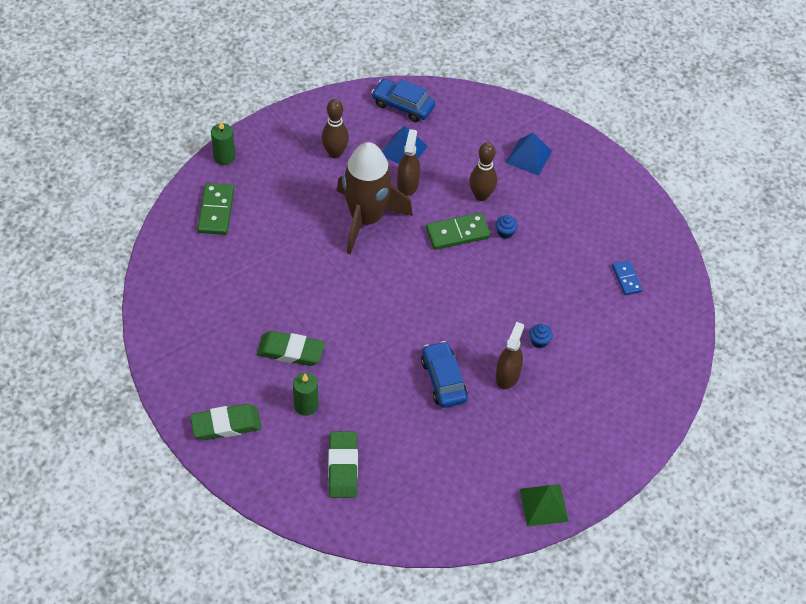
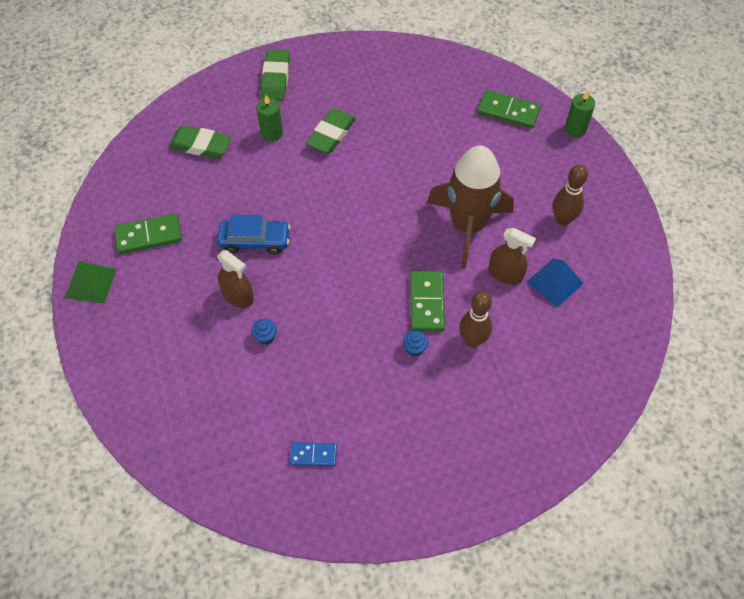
camera: 110 degrees right, 5 degrees up
blue car [371,79,435,122] -> none
blue pyramid [506,133,552,176] -> none
none -> green domino [114,213,182,254]

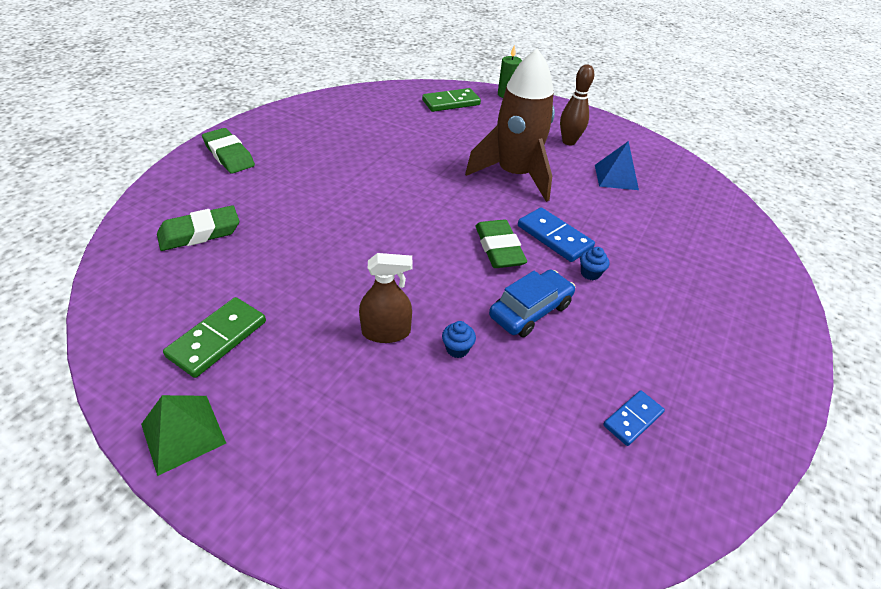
camera: 45 degrees left, 15 degrees down
blue car [217,215,290,254] -> blue car moved to [489,270,576,337]
green candle [256,95,283,142] -> none
green eraser [306,108,356,154] -> green eraser moved to [475,219,527,268]
green domino [410,271,445,331] -> blue domino [518,207,595,262]
brown bowling pin [459,291,492,347] -> none
brown spray bottle [488,228,536,285] -> none

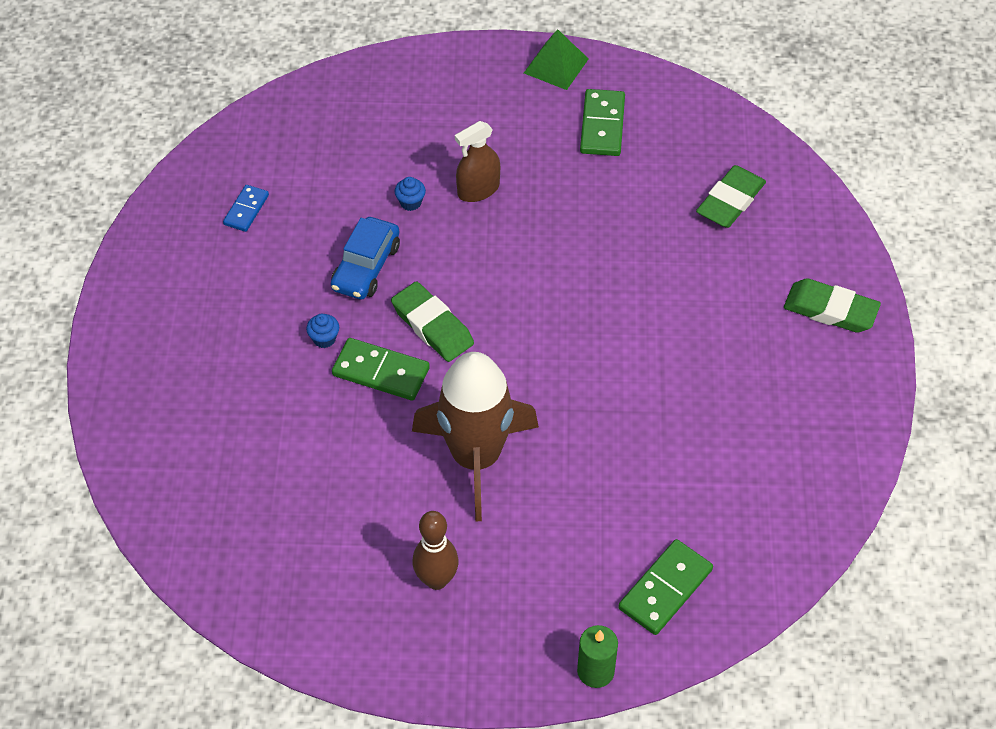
camera: 155 degrees right, 10 degrees up
blue domino [518,207,595,262] -> green domino [332,338,430,401]
blue pyramid [595,141,639,190] -> none

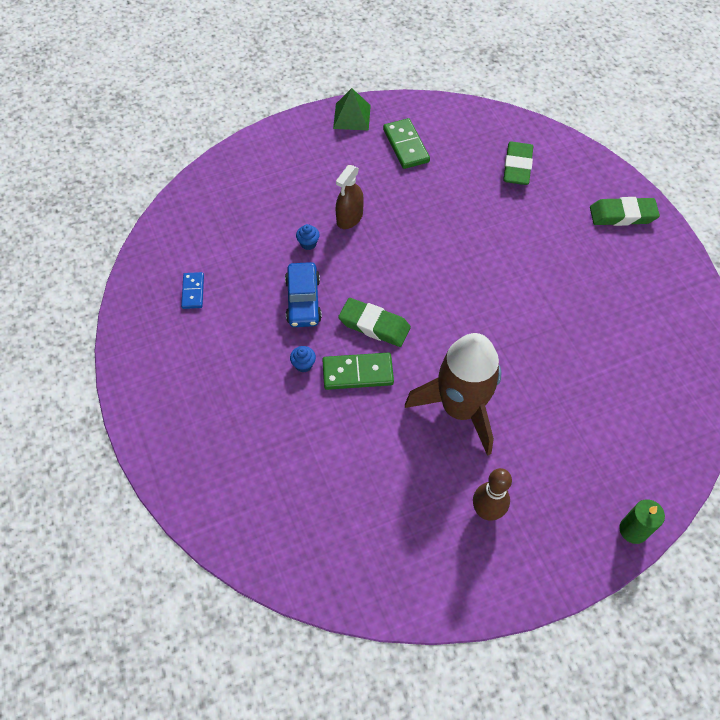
camera: 25 degrees left, 5 degrees up
green domino [618,539,713,635] -> none

